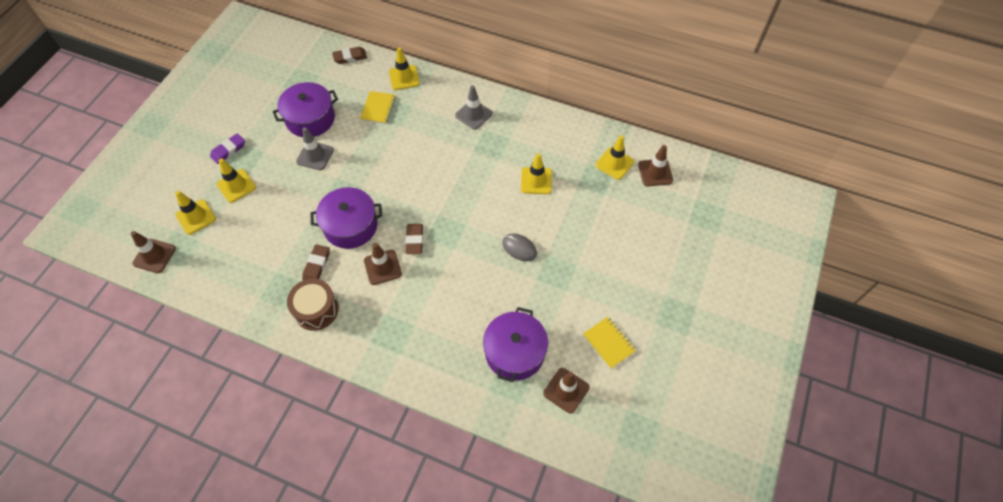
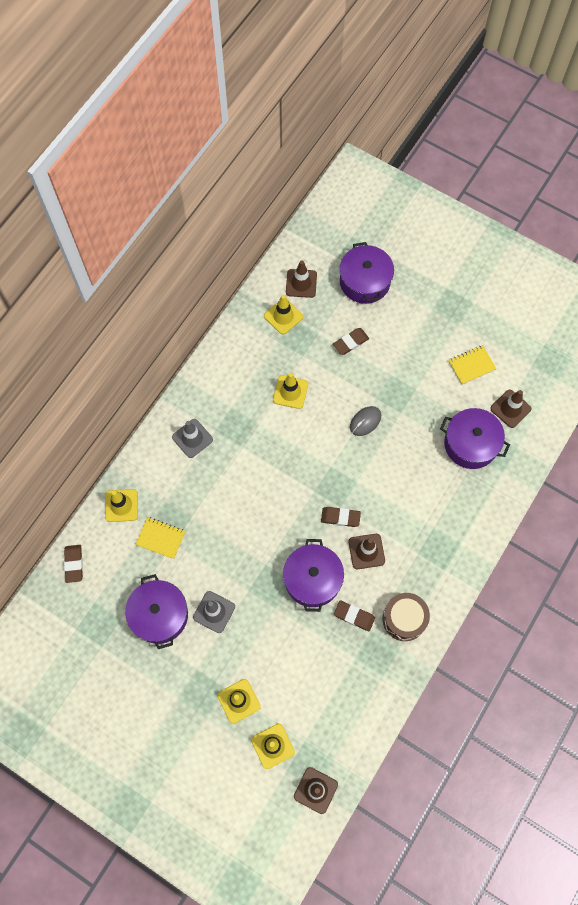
camera: 80 degrees left, 10 degrees up
purple eraser [210,133,245,164] -> none
none -> brown eraser [333,328,369,355]
none -> purple pot [339,242,394,304]

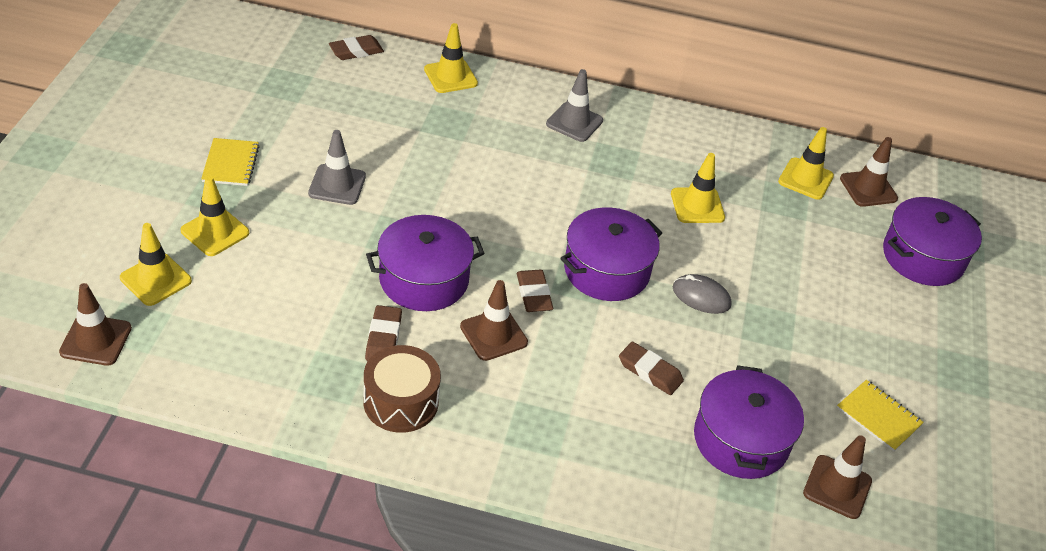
camera: 65 degrees right, 25 degrees down
purple pot [125,574,188,649] -> purple pot moved to [560,207,662,301]
yellow notebook [135,517,185,559] -> yellow notebook moved to [201,138,260,186]
brown eraser [333,328,369,355] -> brown eraser moved to [619,341,684,395]

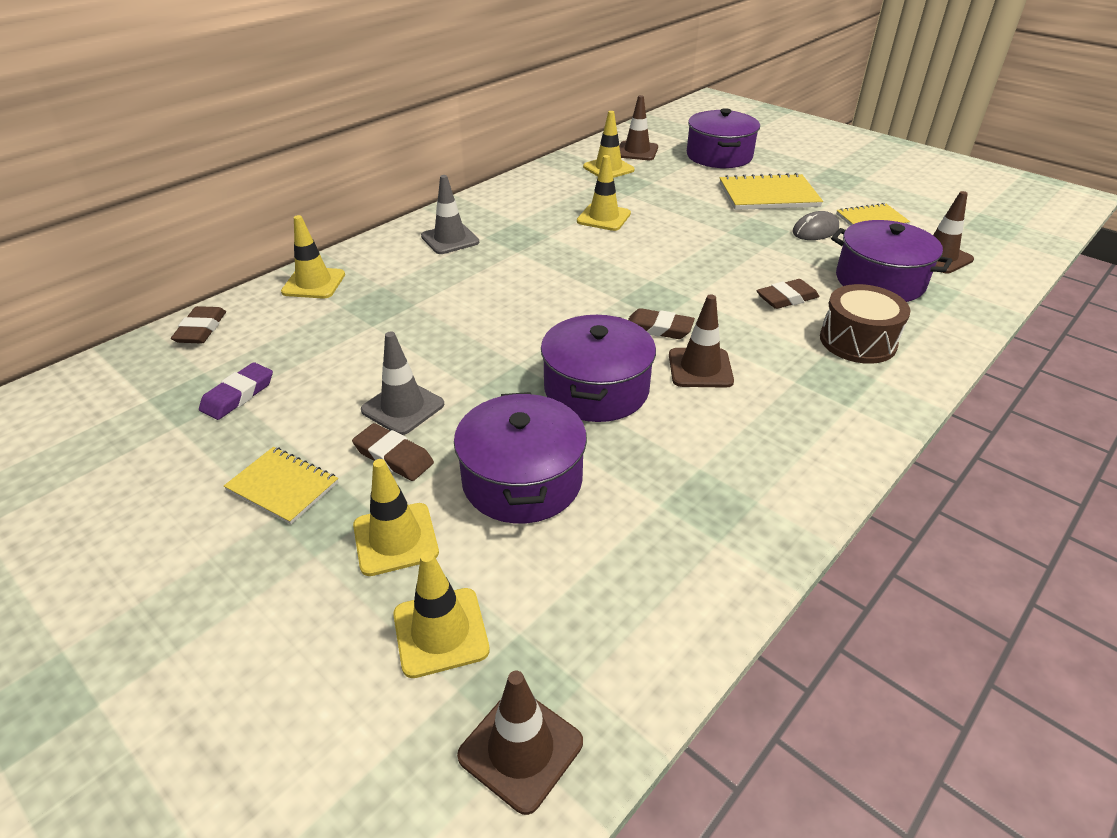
camera: 55 degrees left, 5 degrees down
brown drum [363,345,441,433] -> brown drum moved to [820,284,910,364]
brown eraser [365,305,402,361] -> brown eraser moved to [352,423,434,481]
purple pot [560,207,662,301] -> purple pot moved to [454,392,587,523]
grey mouse [673,274,731,314] -> grey mouse moved to [792,211,839,240]
none -> purple eraser [199,362,273,420]
none -> yellow notebook [720,173,823,210]

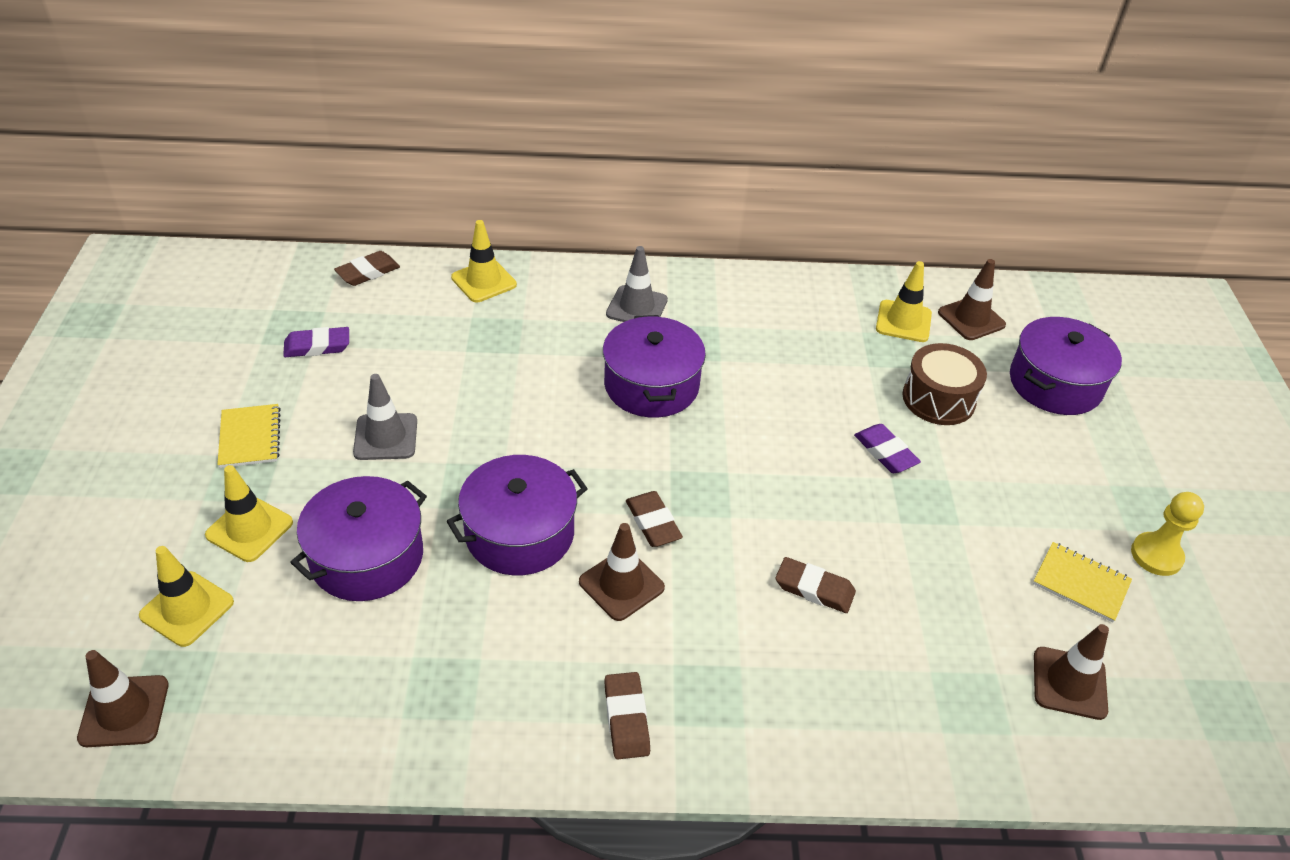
camera: 45 degrees right, 5 degrees up
brown eraser [352,423,434,481] -> brown eraser moved to [604,672,650,759]
yellow traffic cone [577,155,631,231] -> none
yellow notebook [720,173,823,210] -> none
grey mouse [792,211,839,240] -> none
brown drum [820,284,910,364] -> brown drum moved to [903,343,987,425]
purple pot [831,220,953,302] -> purple pot moved to [603,315,706,418]
none -> purple eraser [854,424,921,473]
none -> yellow pawn [1131,492,1204,576]

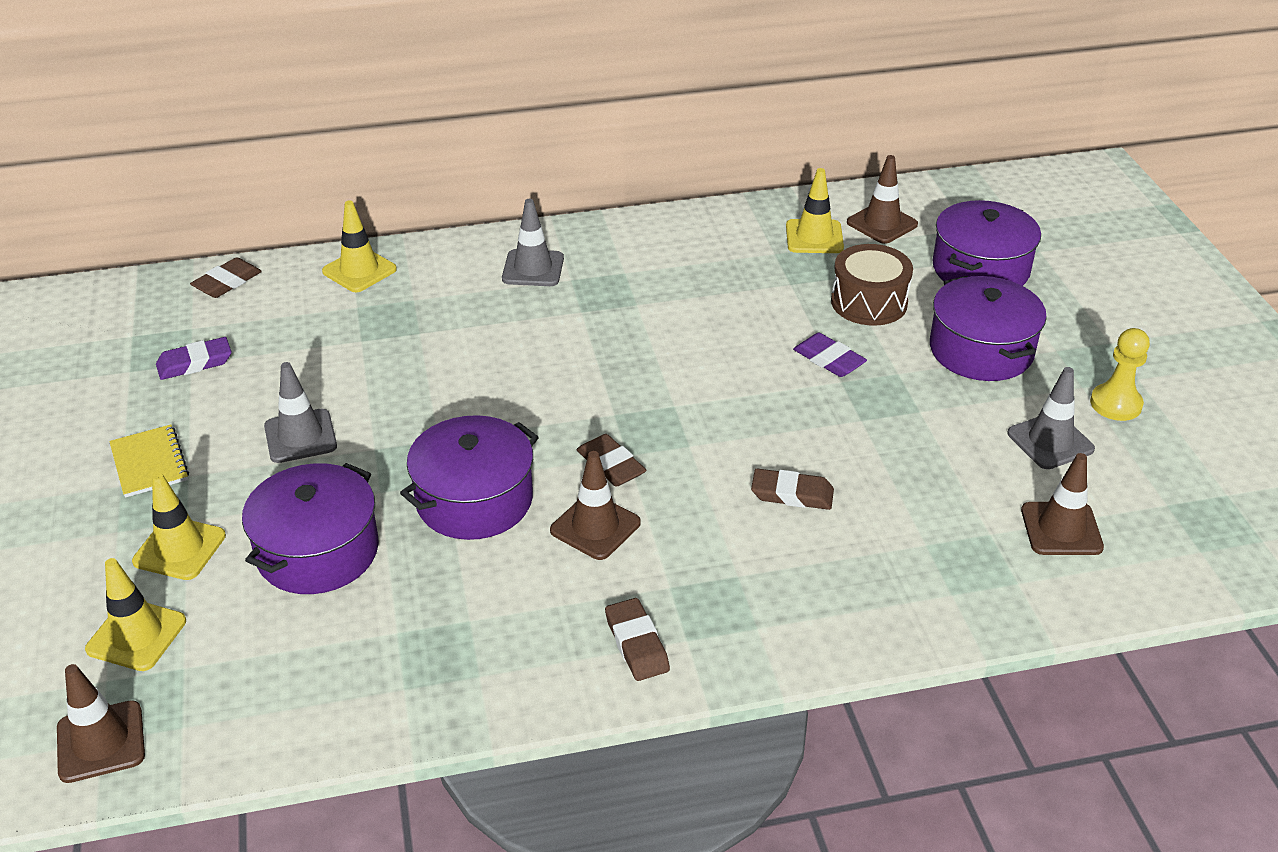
camera: 10 degrees left, 5 degrees down
purple pot [603,315,706,418] -> purple pot moved to [930,276,1047,381]
yellow notebook [1033,542,1132,623] -> grey traffic cone [1008,367,1095,469]

